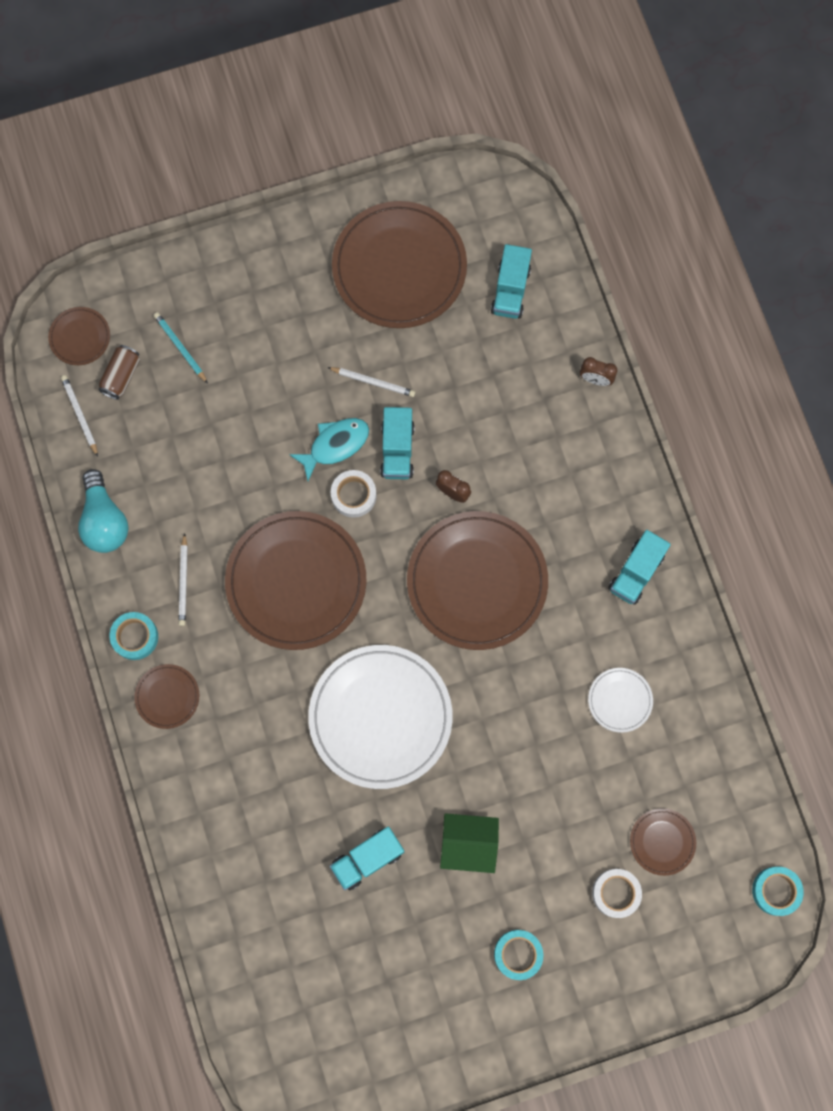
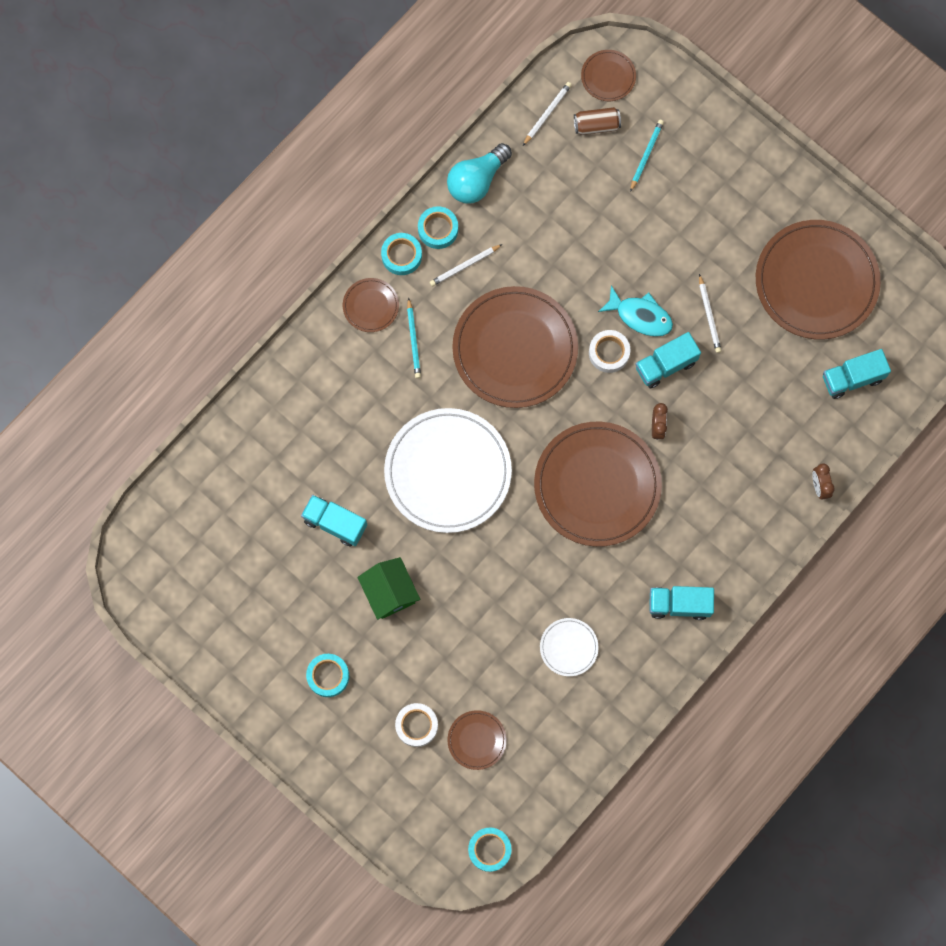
camera: 60 degrees right, 0 degrees up
none -> turquoise pencil [407,298,421,379]
none -> turquoise tape [418,206,458,249]

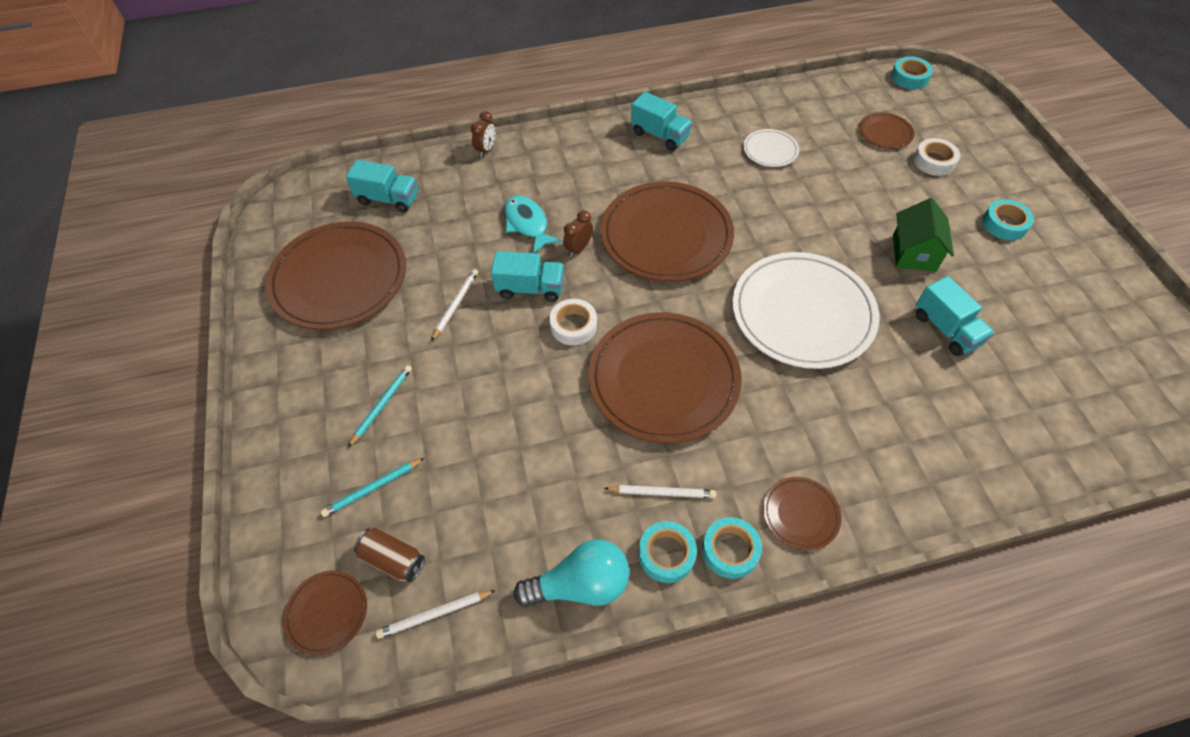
camera: 145 degrees left, 20 degrees down
turquoise pencil [407,298,421,379] -> turquoise pencil moved to [348,365,412,447]
turquoise fish [598,285,673,337] -> turquoise fish moved to [504,195,562,253]

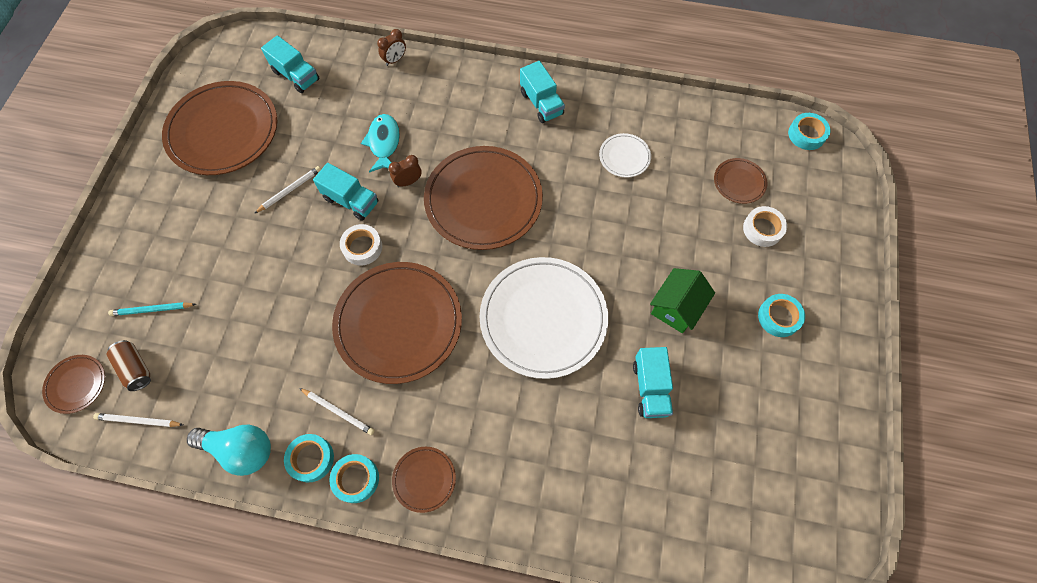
camera: 25 degrees right, 10 degrees up
turquoise pencil [348,365,412,447] -> none

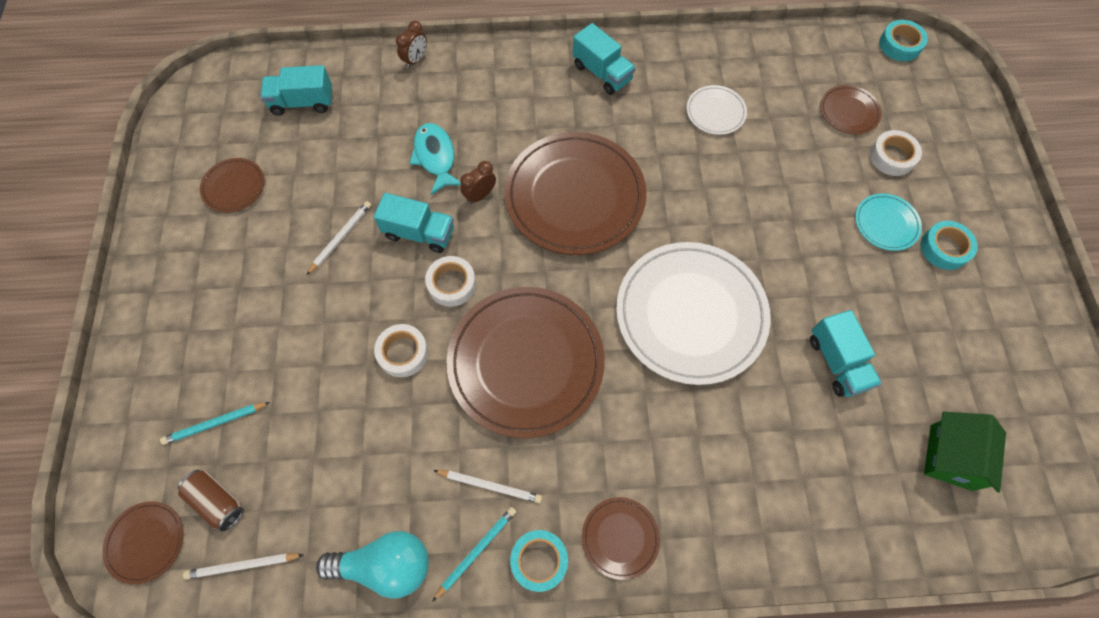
camera: 15 degrees left, 0 degrees up
brown plate [162,81,277,175] -> brown plate [200,158,264,213], size x0.45
turquoise truck [261,35,320,93] -> turquoise truck turned 150 degrees clockwise [260,65,333,116]
turquoise tape [284,434,334,482] -> turquoise pencil [432,507,516,602]
green house [650,268,715,333] -> green house moved to [924,412,1006,492]
none -> white tape [374,324,428,377]
none -> turquoise plate [855,193,922,251]

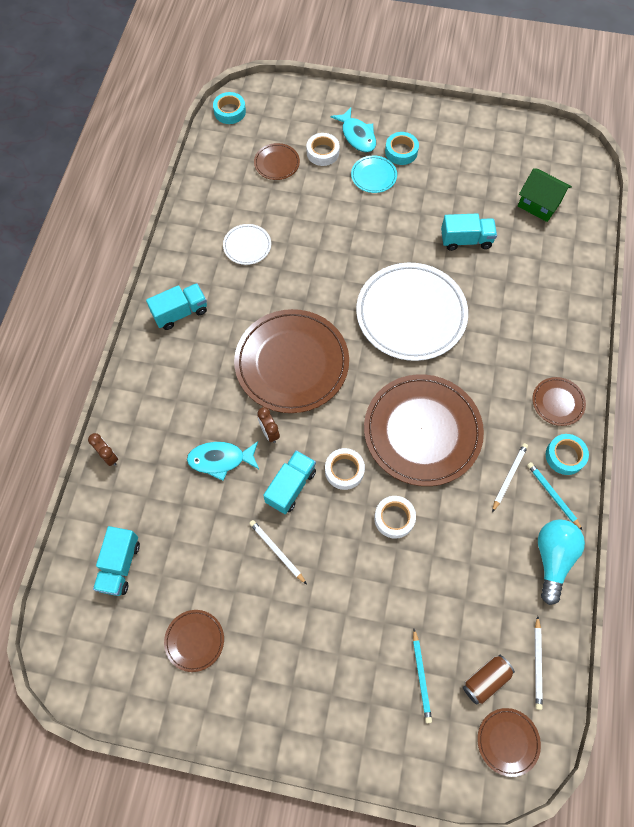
camera: 75 degrees left, 0 degrees up
none -> turquoise fish [331,108,376,152]

